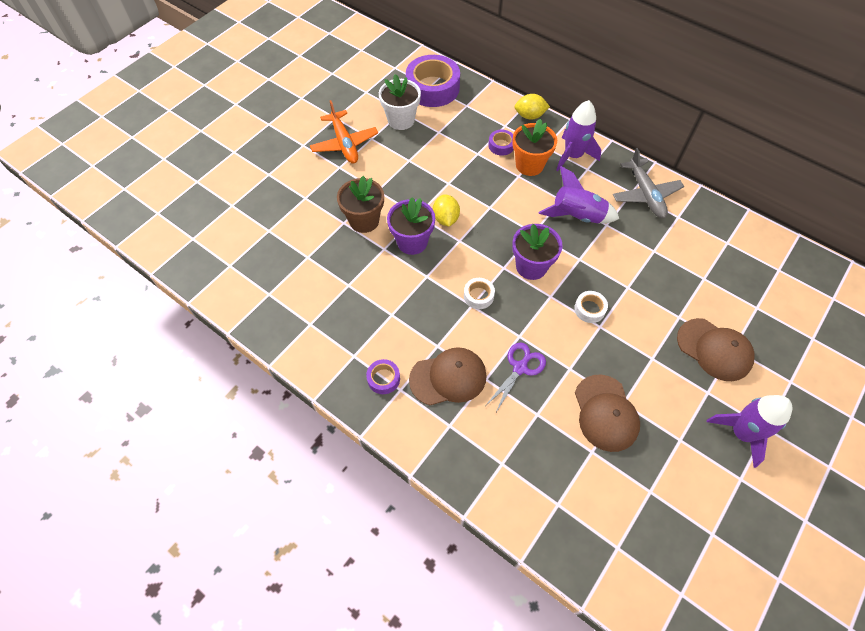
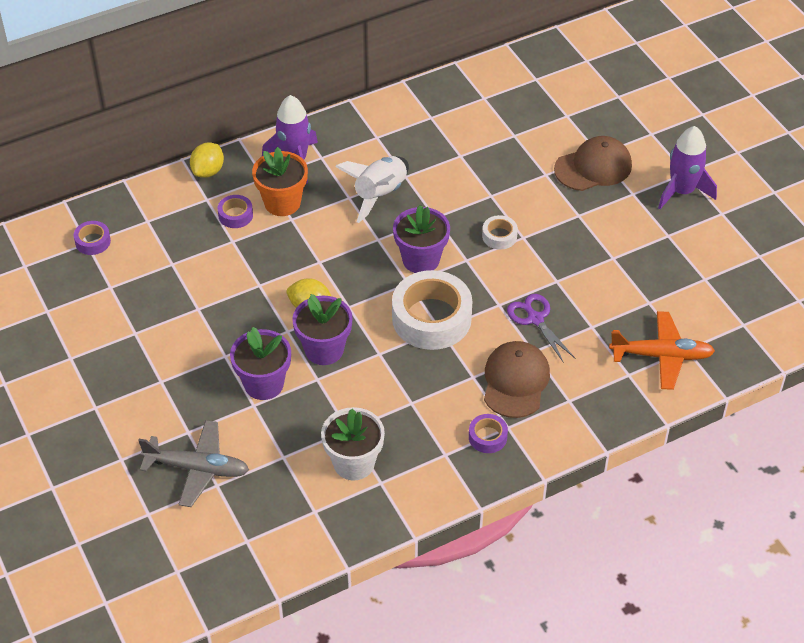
camera: 65 degrees left, 10 degrees down
orange plane [310,100,378,164] -> orange plane moved to [609,311,715,390]
brown flower pot [337,176,384,233] -> purple flower pot [230,327,291,400]
white flower pot [379,74,421,130] -> white flower pot moved to [321,407,385,481]
purple tape [406,55,460,107] -> purple tape [74,221,111,255], size x0.46
white tape [464,278,495,309] -> white tape [392,270,472,350], size x2.18
purple rocket [539,166,619,223] -> white rocket [335,156,409,223]
brown cap [575,375,640,452] -> none
grey plane [613,148,684,218] -> grey plane moved to [138,420,249,507]

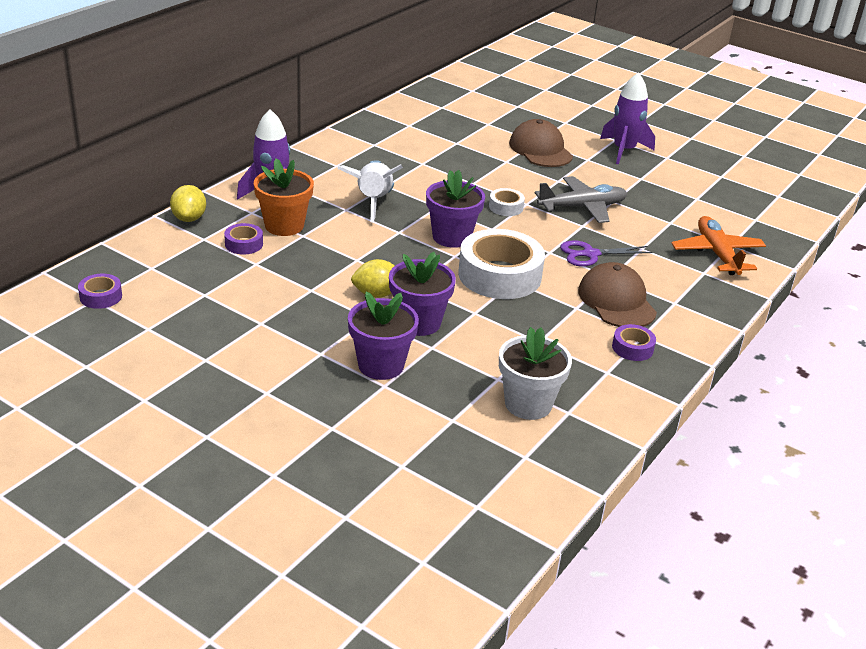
camera: 30 degrees left, 15 degrees down
grey plane [138,420,249,507] -> grey plane moved to [535,176,627,223]
purple scissors [507,294,575,363] -> purple scissors turned 45 degrees counterclockwise [560,240,653,266]
brown cap [554,136,632,191] -> brown cap turned 60 degrees counterclockwise [509,119,573,167]
orange plane [609,311,715,390] -> orange plane turned 75 degrees counterclockwise [671,216,766,275]

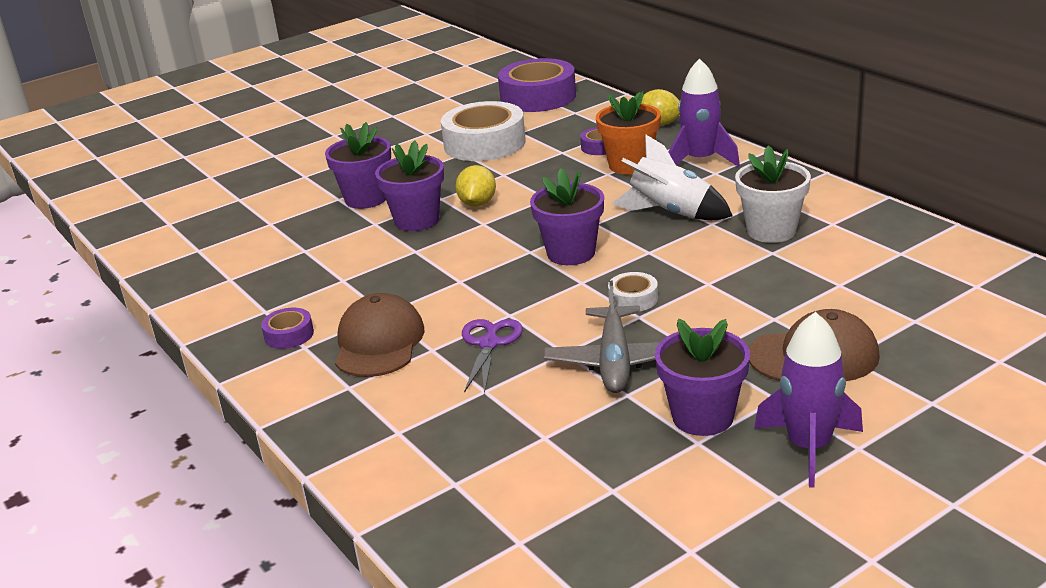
camera: 115 degrees right, 5 degrees down
purple tape [78,274,122,309] -> purple tape [498,58,576,112], size x2.18
white tape [458,229,545,299] -> white tape moved to [441,101,526,161]
white flower pot [499,327,572,420] -> white flower pot moved to [735,145,811,243]
brown cap [578,262,657,327] -> brown cap turned 90 degrees counterclockwise [335,293,424,377]
orange plane [671,216,766,275] -> none
none -> purple flower pot [655,319,750,436]

